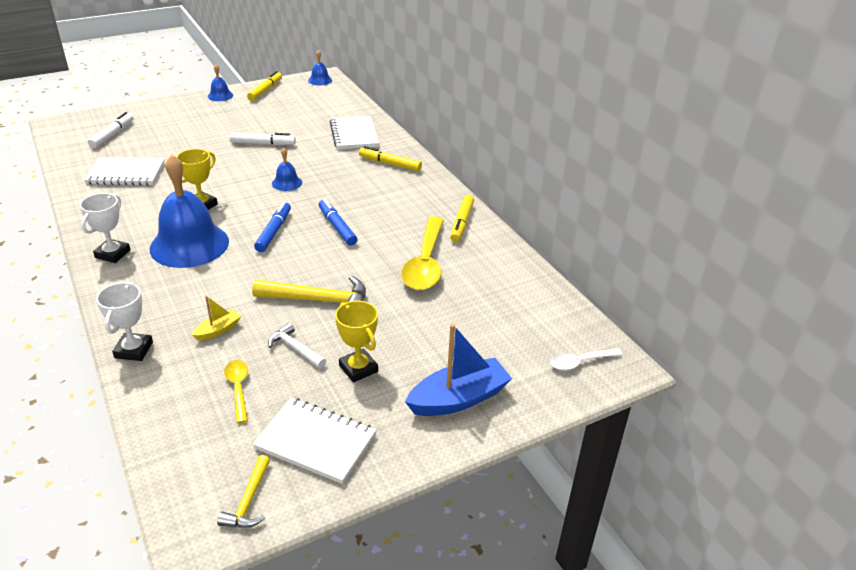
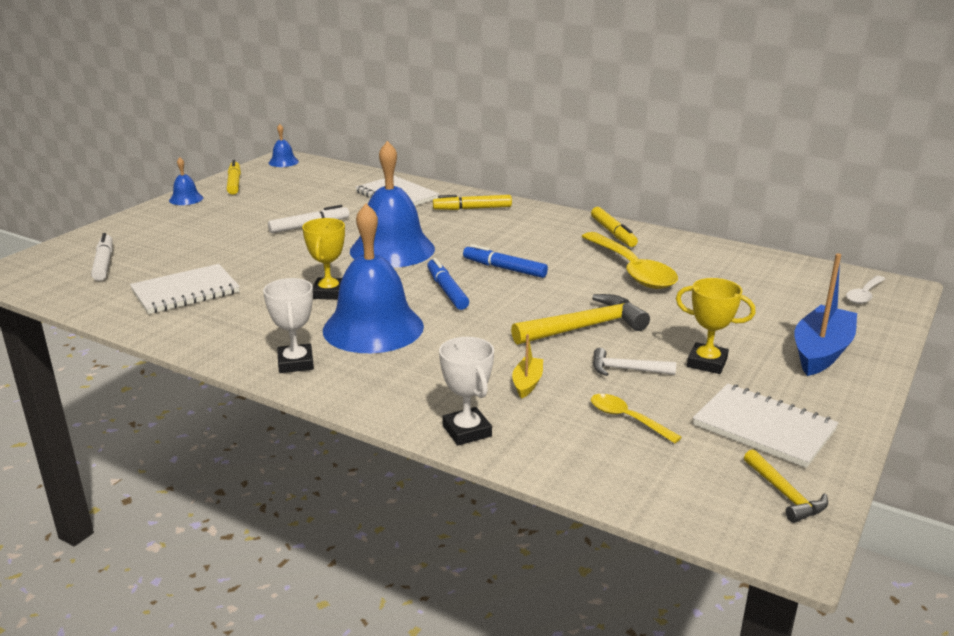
camera: 30 degrees left, 10 degrees down
white notebook [253,398,376,484] -> white notebook turned 45 degrees clockwise [693,384,839,468]
blue bell [272,148,302,191] -> blue bell [350,141,435,268], size x2.26

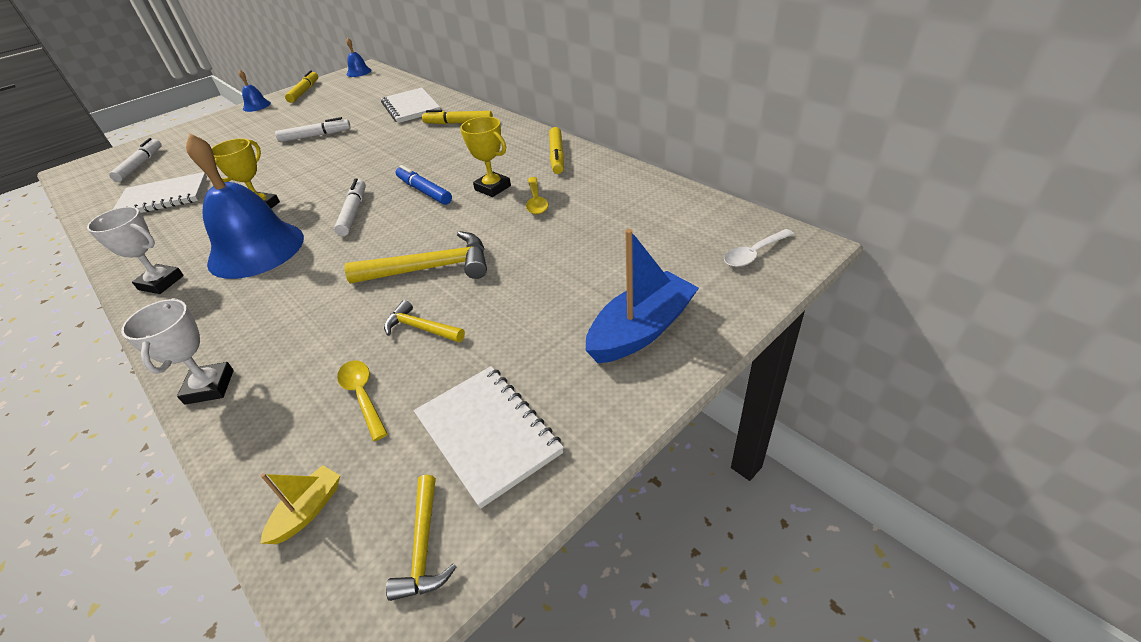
camera: 20 degrees right, 15 degrees up
white trophy [263,278,314,373] -> white trophy turned 75 degrees counterclockwise [87,207,184,294]
blue bell [350,141,435,268] -> none
blue marker [427,258,469,310] -> white marker [334,178,366,236]
yellow boat [512,334,543,399] -> yellow boat moved to [260,465,340,544]
yellow spoon [581,232,678,289] -> yellow spoon [526,177,548,214], size x0.50
white hammer [593,348,676,376] -> yellow hammer [384,300,465,342]
yellow trophy [676,278,756,374] -> yellow trophy moved to [460,117,511,197]

